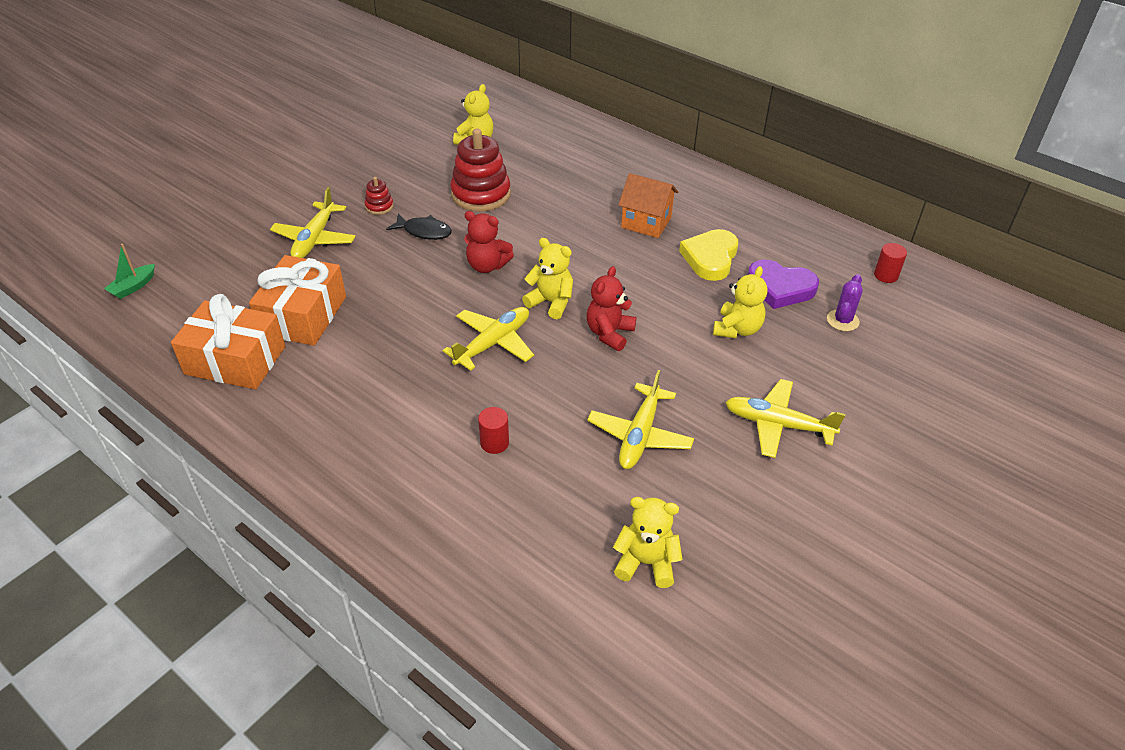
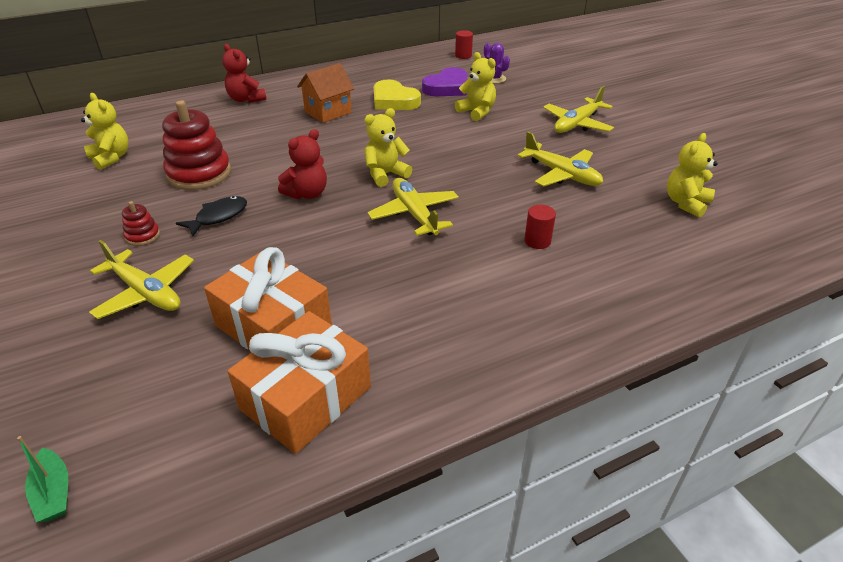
camera: 65 degrees left, 5 degrees down
red teddy bear [587,266,636,351] -> red teddy bear moved to [222,44,266,103]

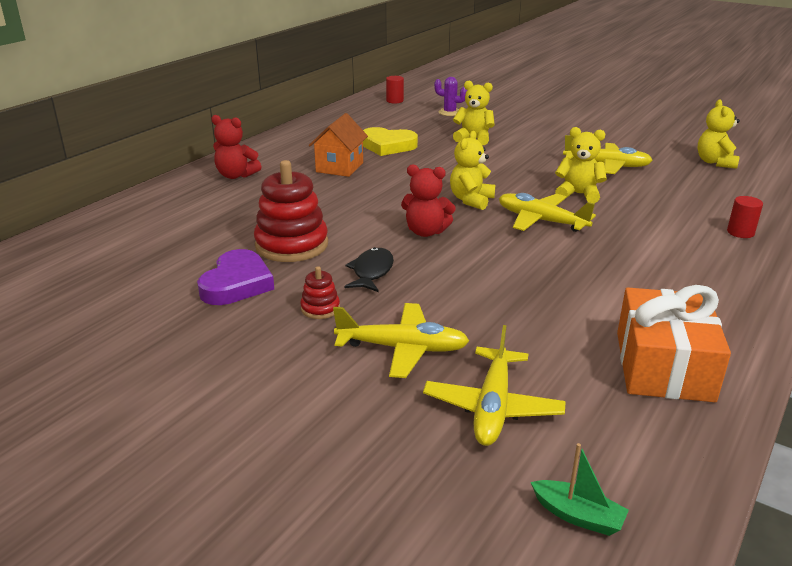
camera: 30 degrees left, 10 degrees down
yellow teddy bear [81,93,129,170] -> yellow teddy bear moved to [555,127,607,203]
orange gift [204,247,332,350] -> none
red teddy bear [278,129,327,199] -> red teddy bear turned 90 degrees clockwise [401,164,456,237]
purple heart [422,67,467,96] -> purple heart moved to [197,249,274,305]
red cylinder [524,205,556,249] -> red cylinder moved to [727,196,763,238]
yellow plane [543,86,614,133] -> yellow plane moved to [423,325,566,446]

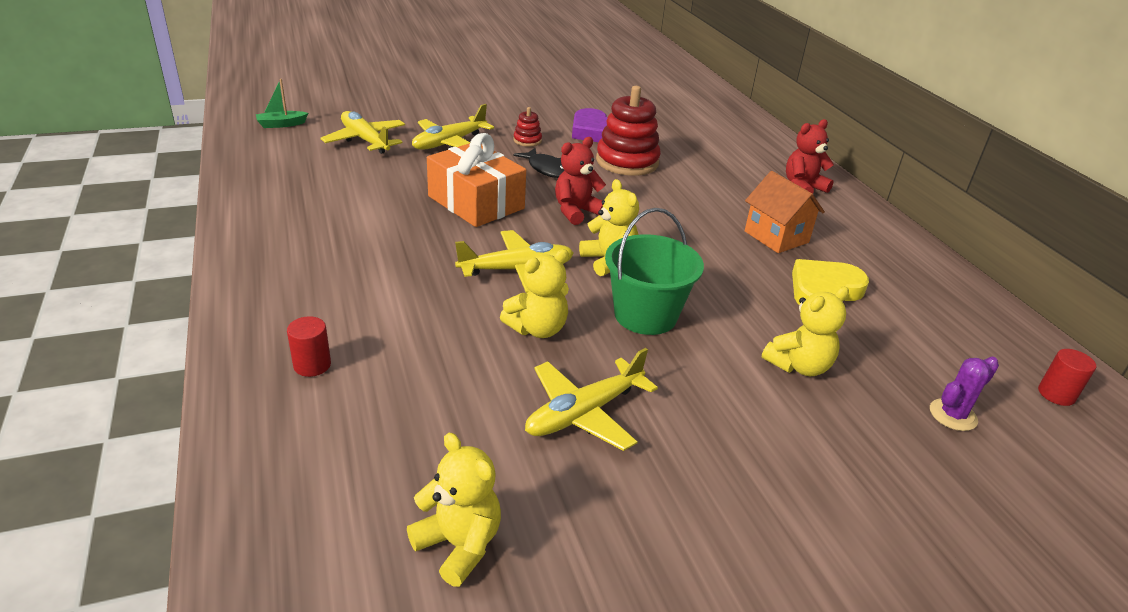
camera: 125 degrees right, 5 degrees up
orange gift [617,285,731,402] -> orange gift moved to [427,133,526,227]
none -> green bucket [605,208,704,335]

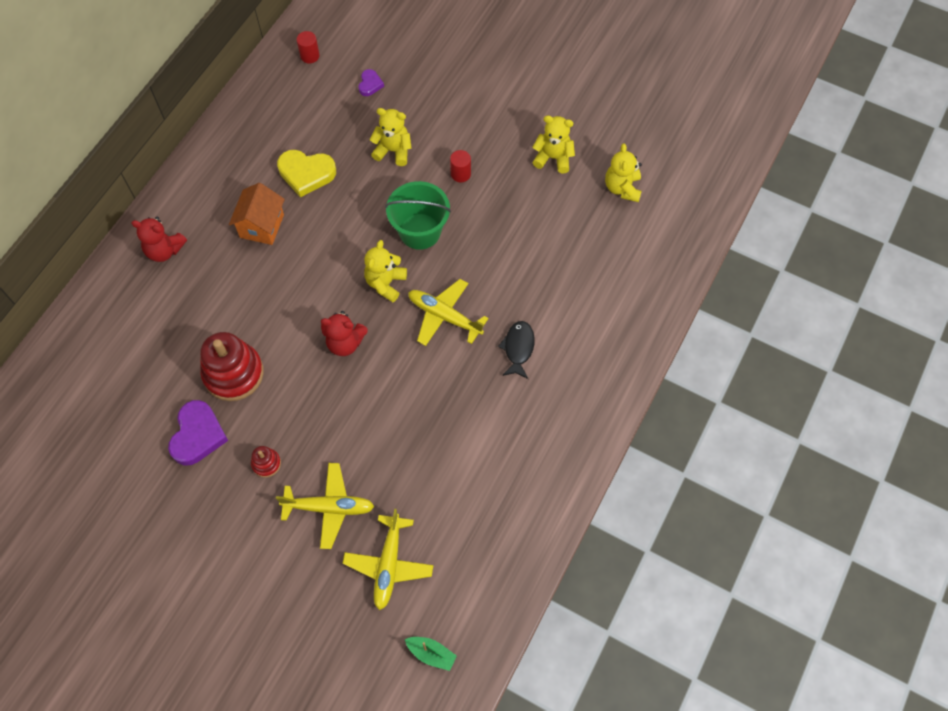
camera: 130 degrees left, 30 degrees up
red cylinder [287,316,331,377] -> red cylinder moved to [450,150,471,182]
orange gift [427,133,526,227] -> none
yellow teddy bear [500,249,569,338] -> yellow teddy bear moved to [532,115,575,173]
black fish [513,148,565,178] -> black fish moved to [498,321,535,379]
yellow plane [525,348,658,451] -> none
purple cactus [930,357,999,431] -> purple heart [359,69,384,96]

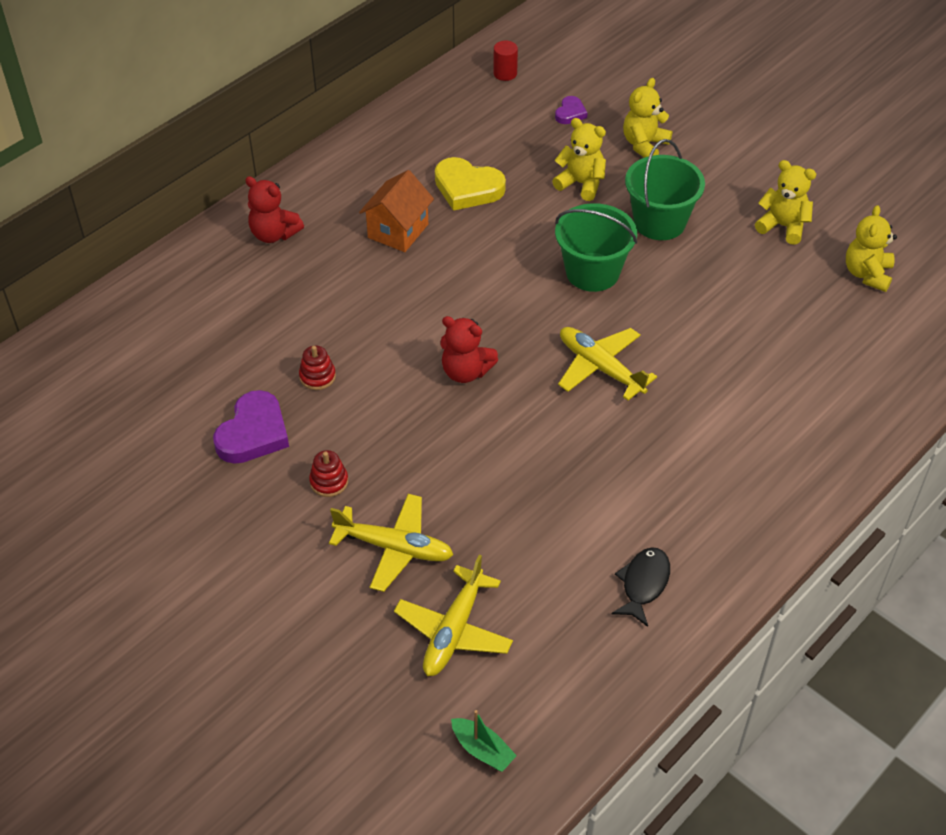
camera: 15 degrees right, 15 degrees down
red stacking toy [200,332,264,401] -> red stacking toy [299,346,336,390], size x0.46
yellow teddy bear [364,240,407,302] -> yellow teddy bear moved to [623,78,672,158]
red cylinder [450,150,471,182] -> green bucket [625,139,705,240]
black fish [498,321,535,379] -> black fish moved to [611,547,670,627]

